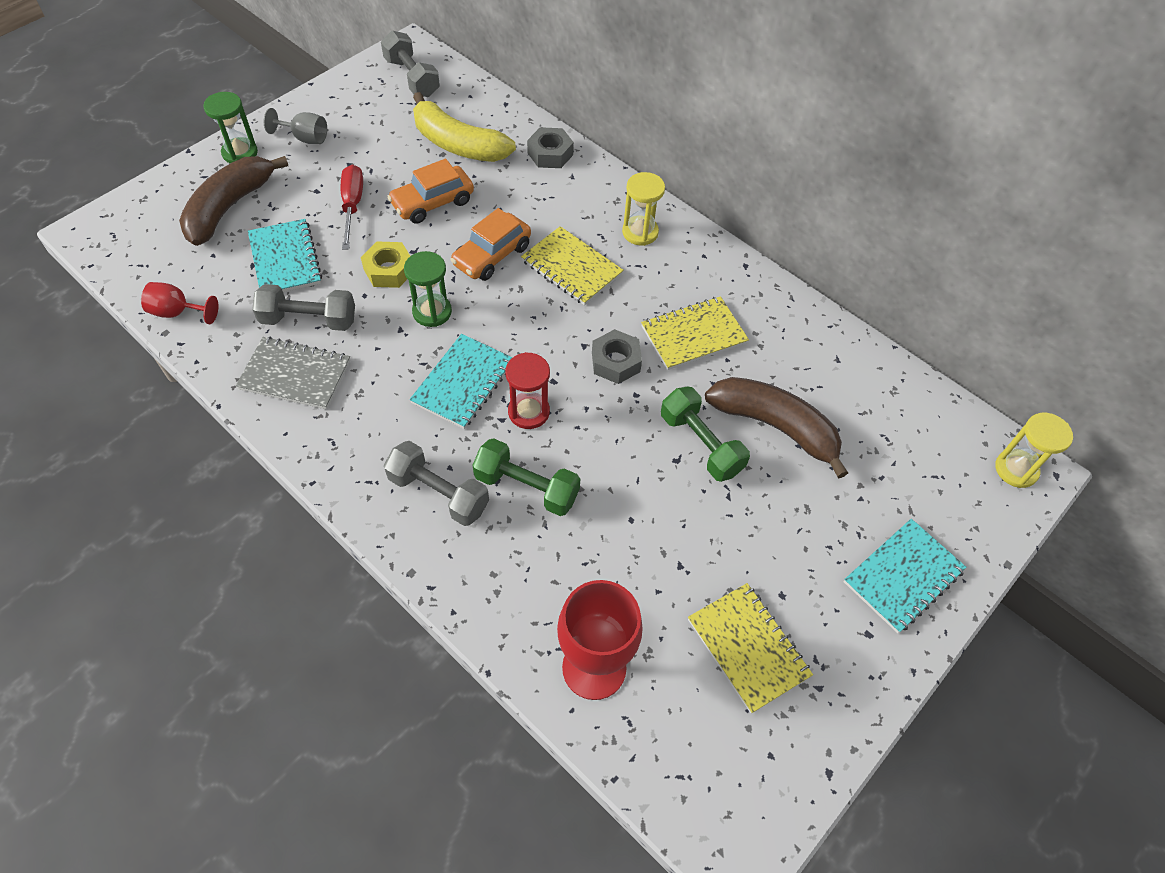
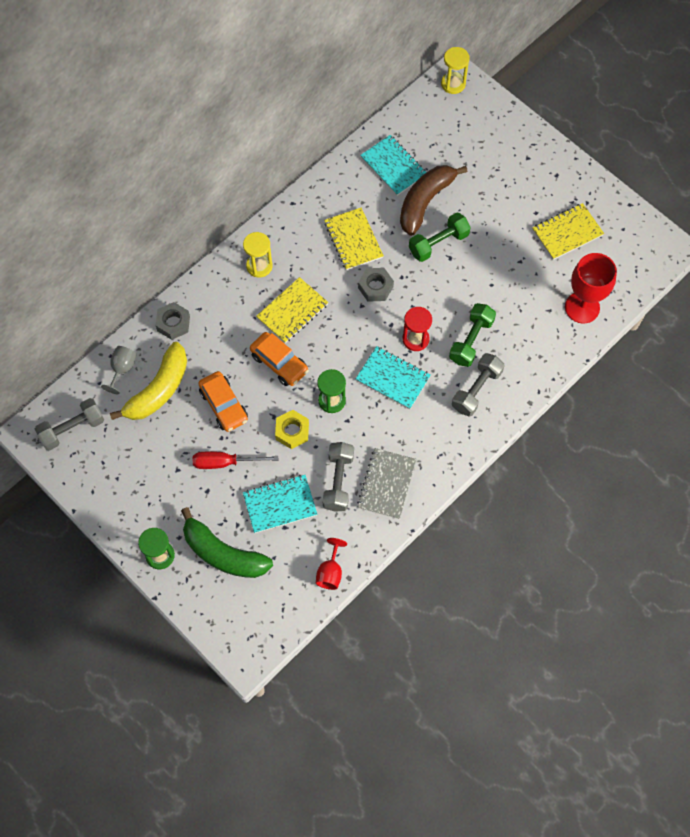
camera: 85 degrees left, 10 degrees up
brown banana [179,156,288,246] -> green banana [181,507,273,578]
grey goblet [264,108,327,144] -> grey goblet moved to [101,346,137,394]
turquoise notebook [844,519,967,633] -> turquoise notebook moved to [360,135,427,196]

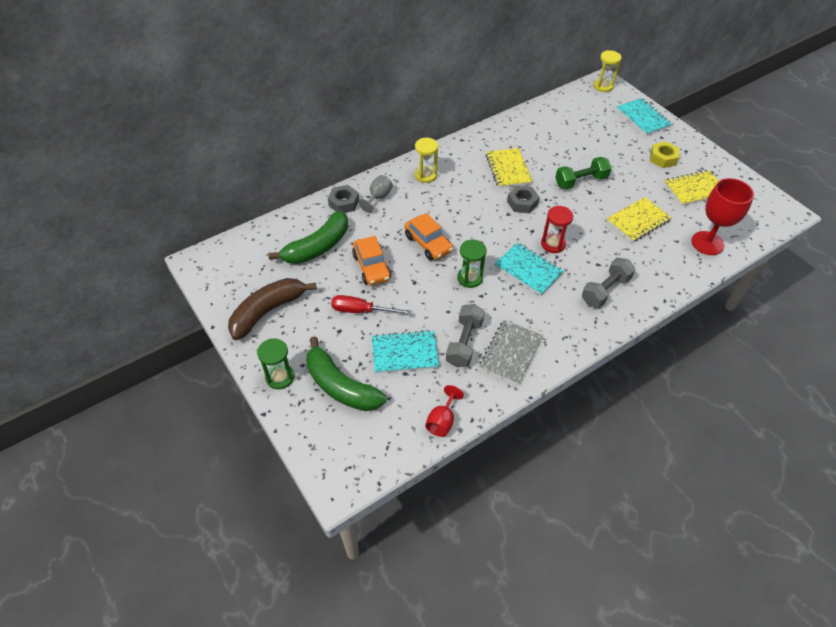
camera: 10 degrees right, 15 degrees down
grey dumbbell [35,398,104,450] -> none
grey goblet [101,346,137,394] -> grey goblet moved to [358,175,393,213]
yellow banana [110,342,187,420] -> green banana [269,211,348,264]
yellow notebook [256,277,329,343] -> yellow notebook moved to [607,197,672,243]
yellow nut [275,410,309,449] -> yellow nut moved to [650,142,679,168]
turquoise notebook [360,135,427,196] -> turquoise notebook moved to [616,98,672,135]
brown banana [400,165,468,236] -> brown banana moved to [228,278,317,340]
green dumbbell [449,303,496,367] -> none

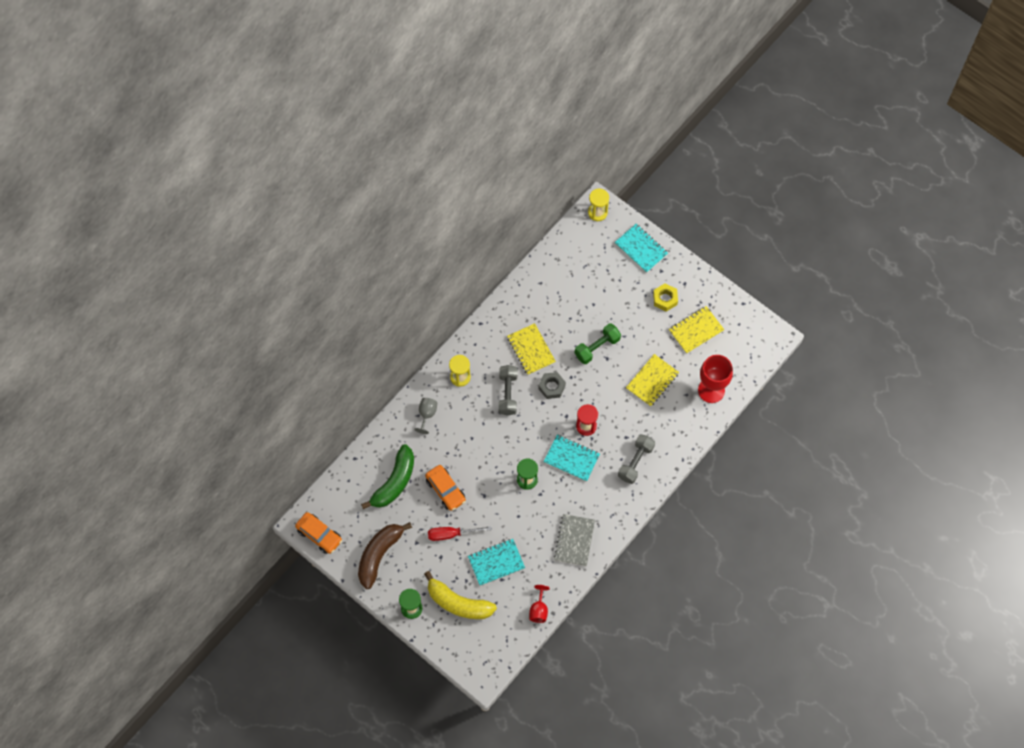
camera: 15 degrees left, 15 degrees up
green banana [306,337,386,411] -> yellow banana [424,571,497,619]
grey nut [328,185,359,213] -> none
orange car [404,213,453,260] -> orange car moved to [295,512,342,554]
grey dumbbell [446,304,485,367] -> grey dumbbell moved to [498,365,518,416]

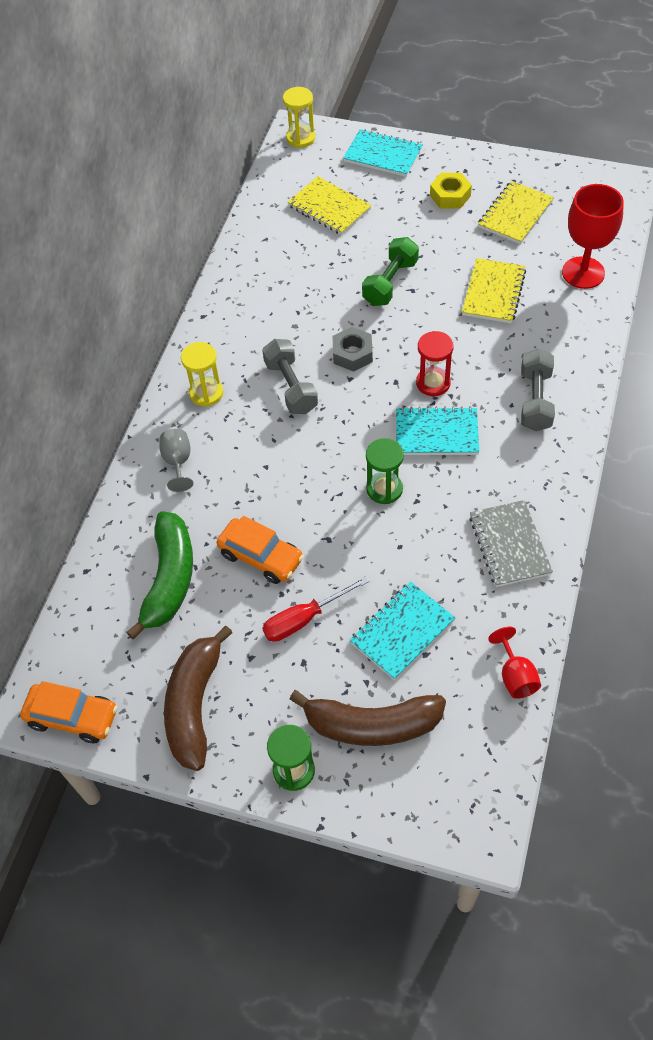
camera: 20 degrees left, 10 degrees down
yellow banana [424,571,497,619] -> brown banana [290,690,446,746]
yellow notebook [507,323,556,375] -> yellow notebook moved to [288,176,372,235]

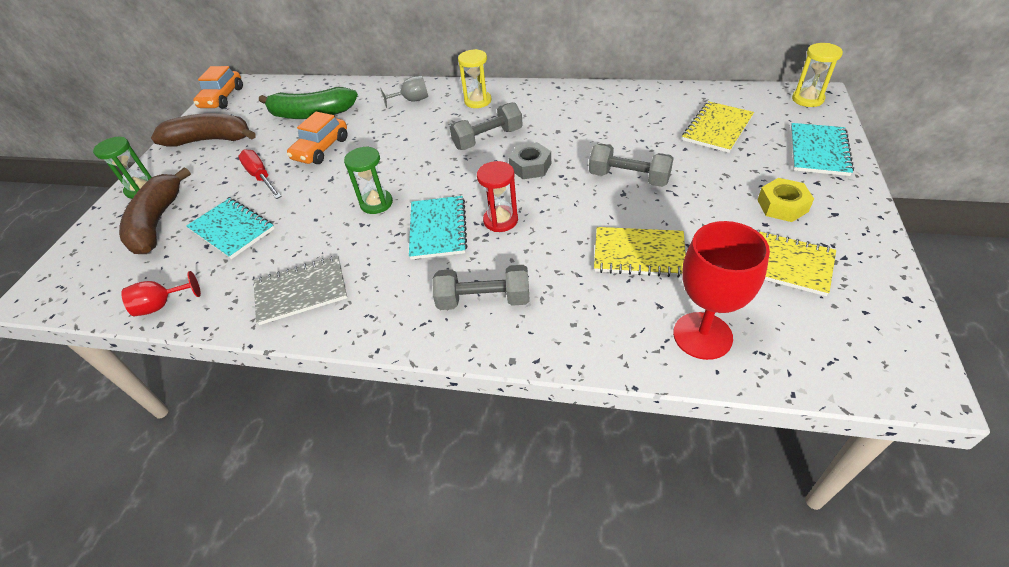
camera: 85 degrees right, 10 degrees down
green dumbbell [362,237,419,306] -> grey dumbbell [589,143,674,187]

